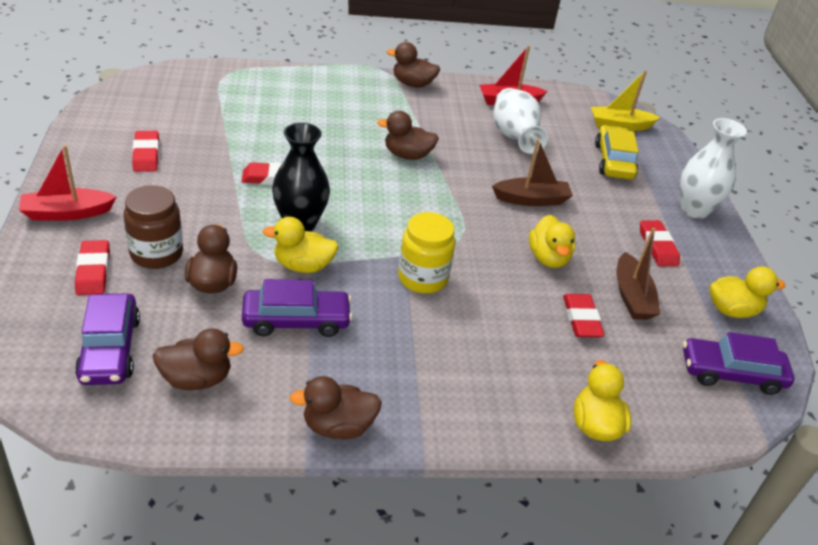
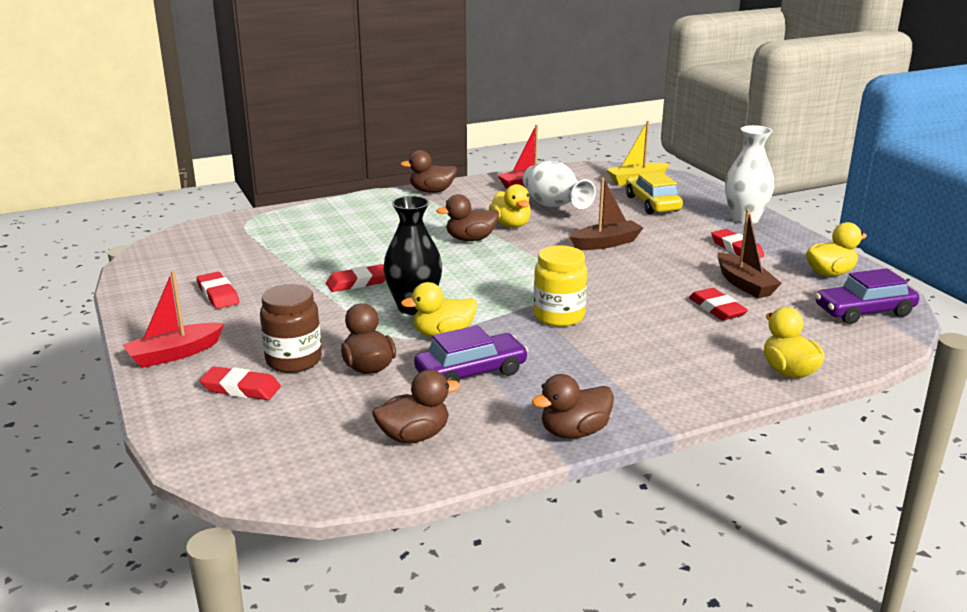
camera: 15 degrees left, 15 degrees down
red eraser [75,240,110,295] -> red eraser turned 45 degrees counterclockwise [200,366,281,400]
purple car [75,293,140,385] -> none
yellow duck [529,215,575,268] -> yellow duck moved to [489,184,531,228]

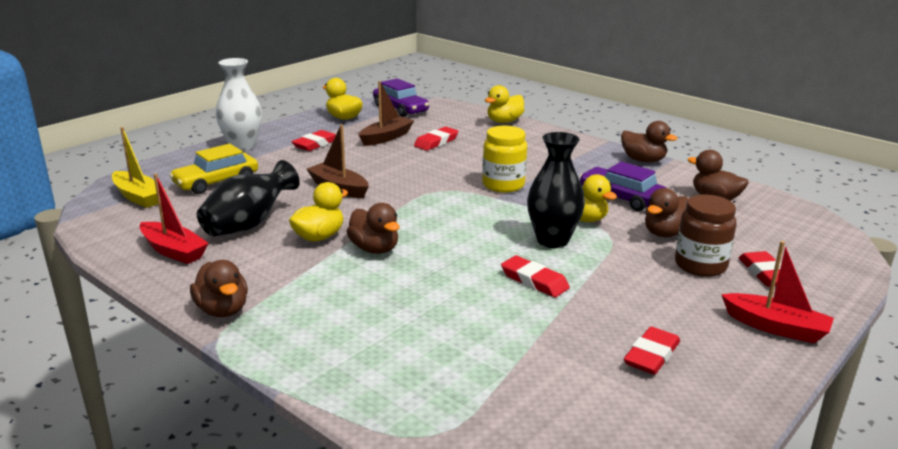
camera: 115 degrees left, 0 degrees up
white vase [523,161,596,209] -> black vase [197,160,300,237]

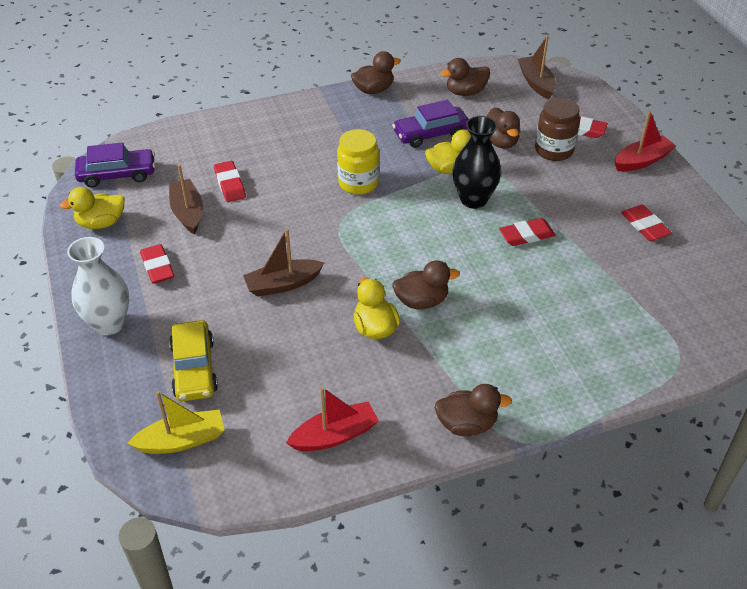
camera: 60 degrees left, 20 degrees up
black vase [197,160,300,237] -> none
yellow duck [485,85,524,123] -> none
none -> brown boat [518,36,556,99]

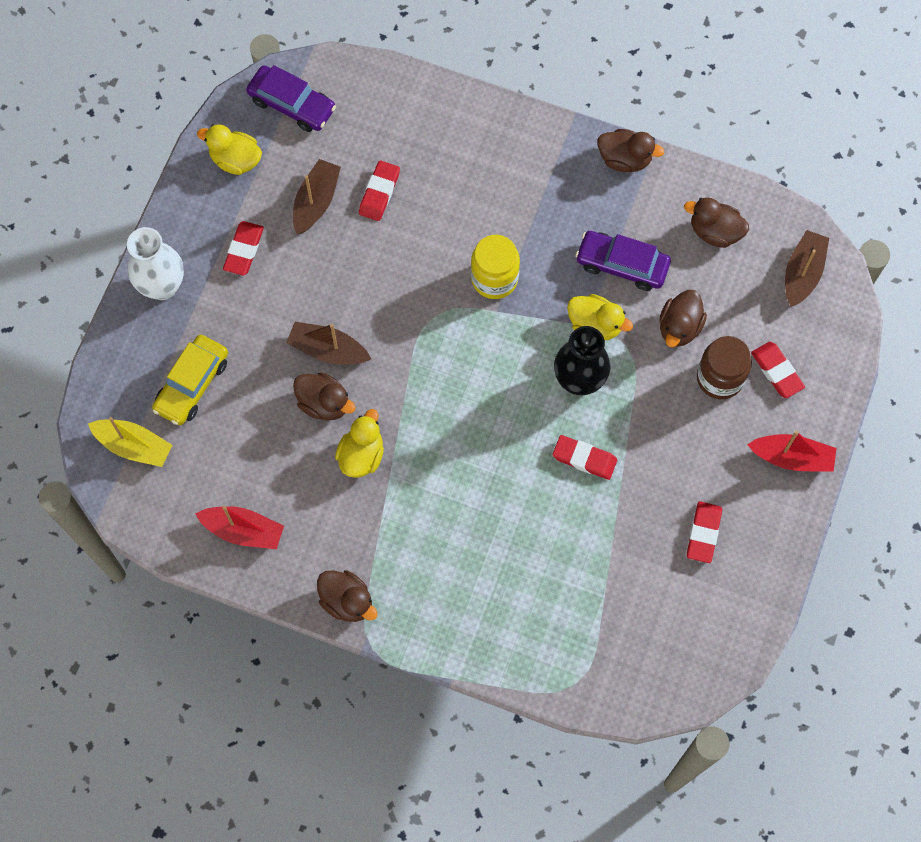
camera: 40 degrees right, 25 degrees up
brown duck [392,260,460,309] -> brown duck moved to [293,372,356,421]

